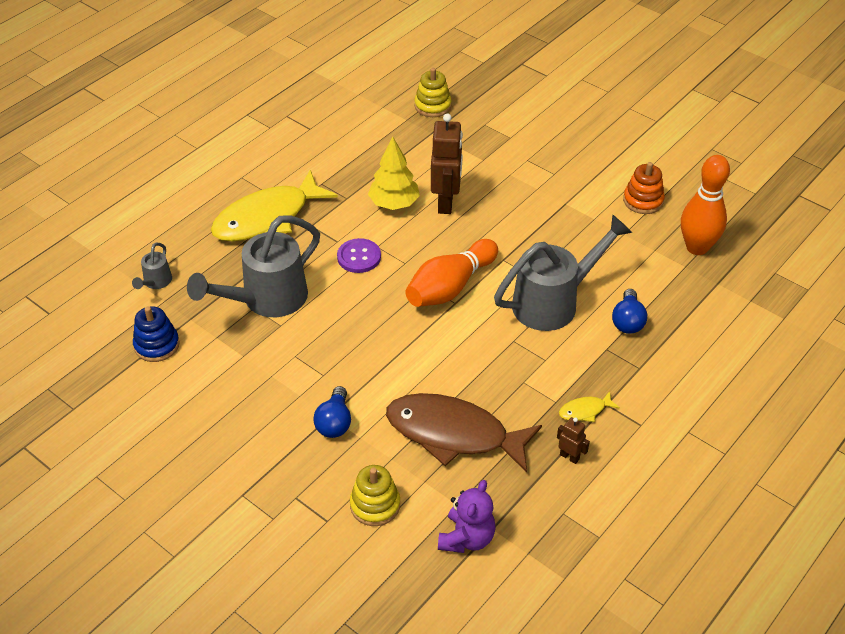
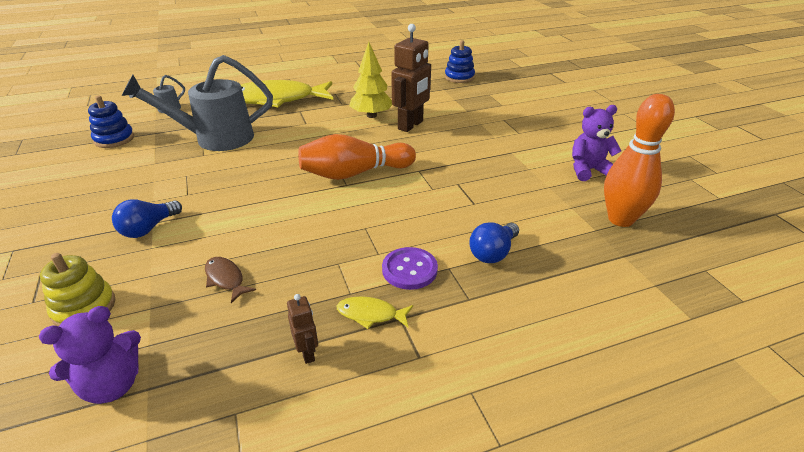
camera: 30 degrees right, 10 degrees down
purple button [337,238,381,273] -> purple button moved to [382,247,438,290]
brown fish [386,393,542,473] -> brown fish [205,257,256,303], size x0.40
yellow stacking toy [415,68,451,117] -> blue stacking toy [445,40,475,83]
grey watering can [494,215,632,331] -> none
orange stacking toy [623,162,665,214] -> purple teddy bear [572,105,621,181]

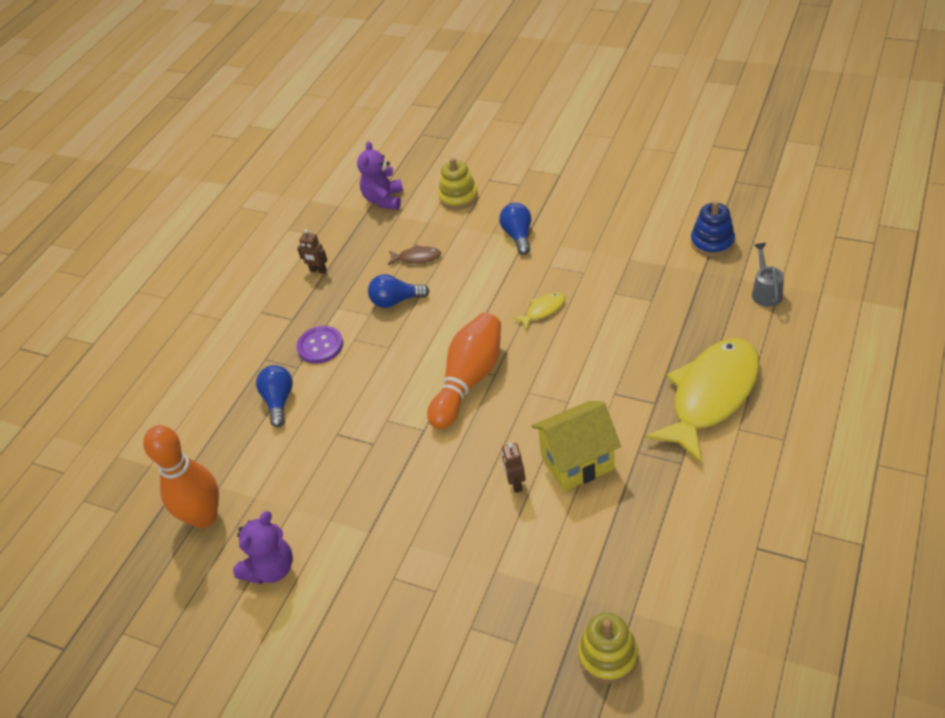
camera: 140 degrees right, 10 degrees up
grey watering can [122,55,273,151] -> none
yellow fish [337,296,413,329] -> yellow fish moved to [513,293,565,330]
yellow tree [349,42,392,118] -> yellow house [532,401,621,491]
brown robot [391,24,431,132] -> brown robot [502,443,526,493], size x0.47
blue stacking toy [445,40,475,83] -> yellow stacking toy [578,612,638,684]
none -> blue light bulb [368,274,430,308]

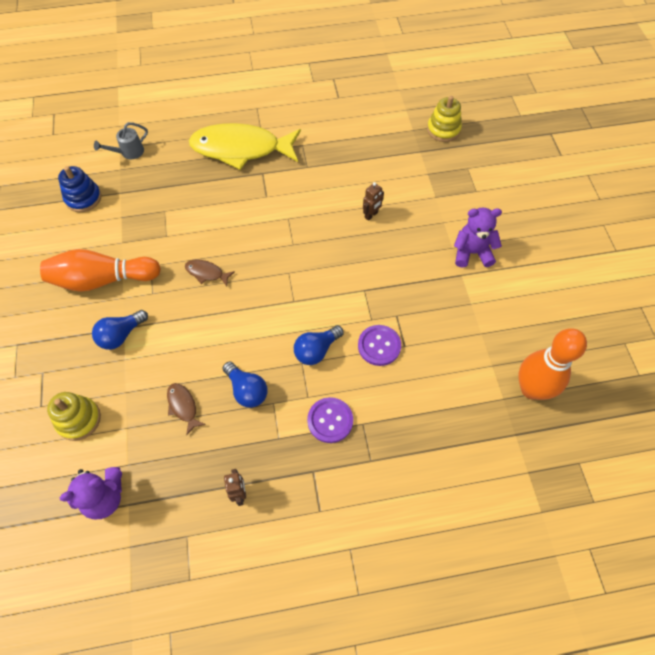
camera: 130 degrees left, 15 degrees up
purple teddy bear [233,511,293,584] -> purple teddy bear moved to [454,207,502,268]
blue light bulb [256,365,293,427] -> blue light bulb moved to [294,325,344,365]
orange bowling pin [427,313,501,429] -> orange bowling pin moved to [40,249,161,292]
yellow fish [513,293,565,330] -> brown fish [185,259,235,286]
yellow house [532,401,621,491] -> none
none -> purple button [358,325,401,366]

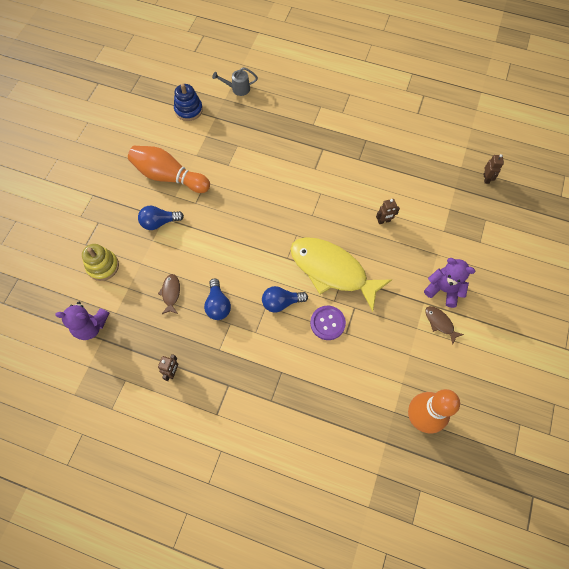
camera: 30 degrees right, 5 degrees up
brown fish [185,259,235,286] -> brown fish moved to [425,306,464,345]
yellow fish [189,123,301,170] -> yellow fish moved to [290,237,392,312]
purple button [307,397,353,443] -> none
yellow stacking toy [427,96,462,142] -> brown robot [483,154,504,184]

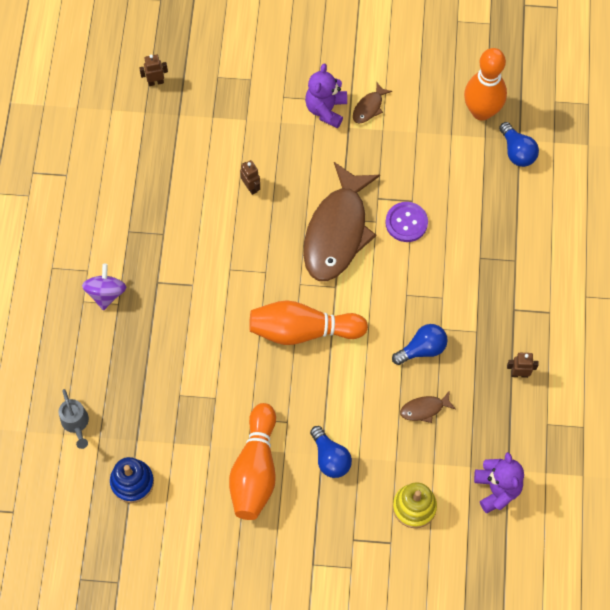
camera: 105 degrees left, 0 degrees up
blue light bulb [262,286,308,313] -> blue light bulb moved to [499,122,539,167]
yellow fish [290,237,392,312] -> brown fish [303,162,380,281]
none -> purple spinning top [82,264,126,310]
none -> orange bowling pin [249,300,368,345]

